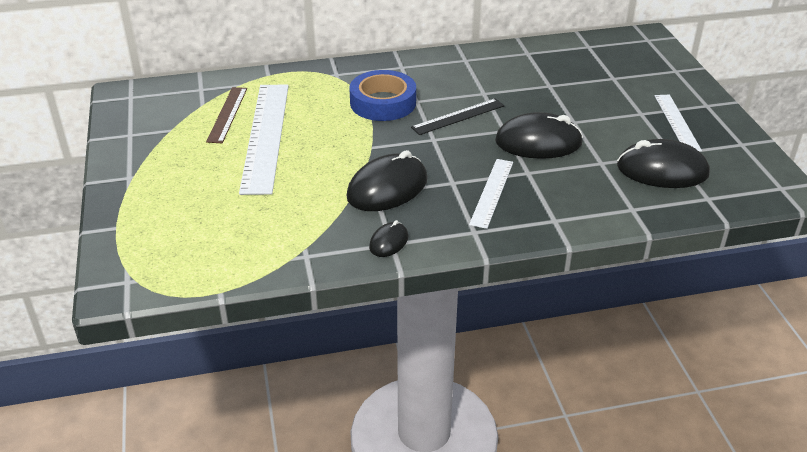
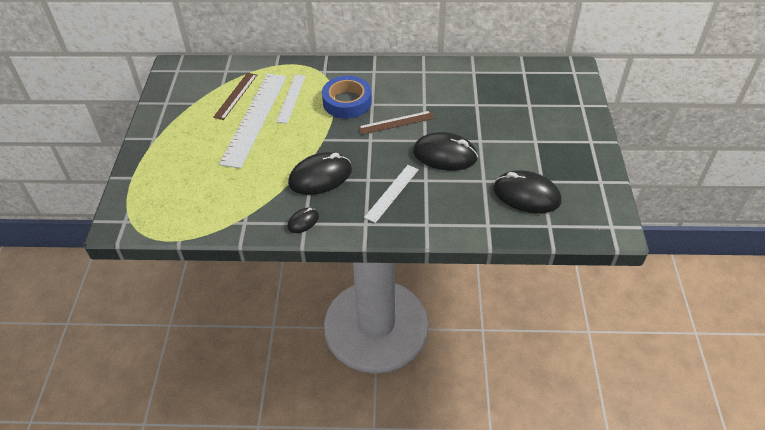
camera: 15 degrees right, 10 degrees up
black ruler [411,98,504,135] -> brown ruler [358,111,434,135]
white ruler [655,95,702,152] -> white ruler moved to [276,75,306,123]

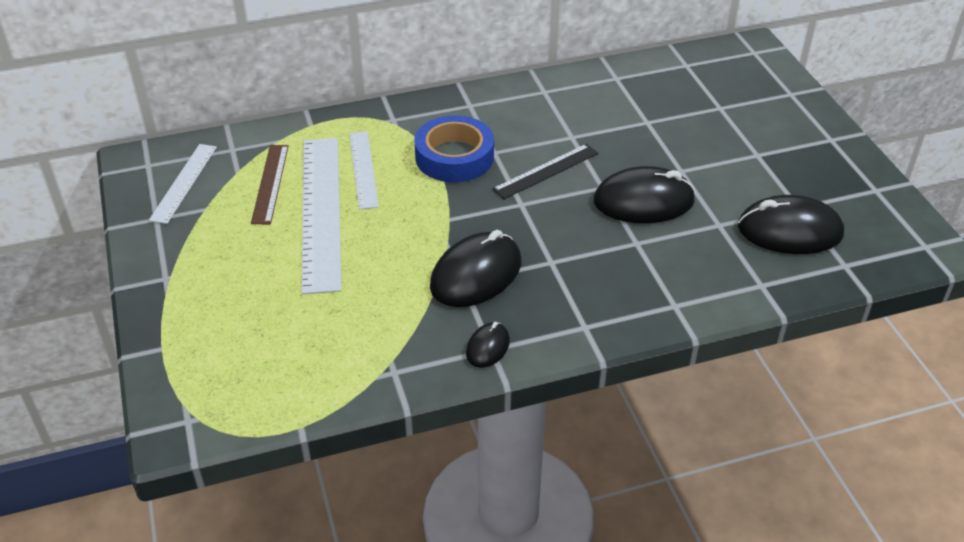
camera: 20 degrees left, 5 degrees down
brown ruler [358,111,434,135] -> black ruler [492,144,598,199]
white ruler [364,165,419,223] -> white ruler moved to [149,144,217,224]

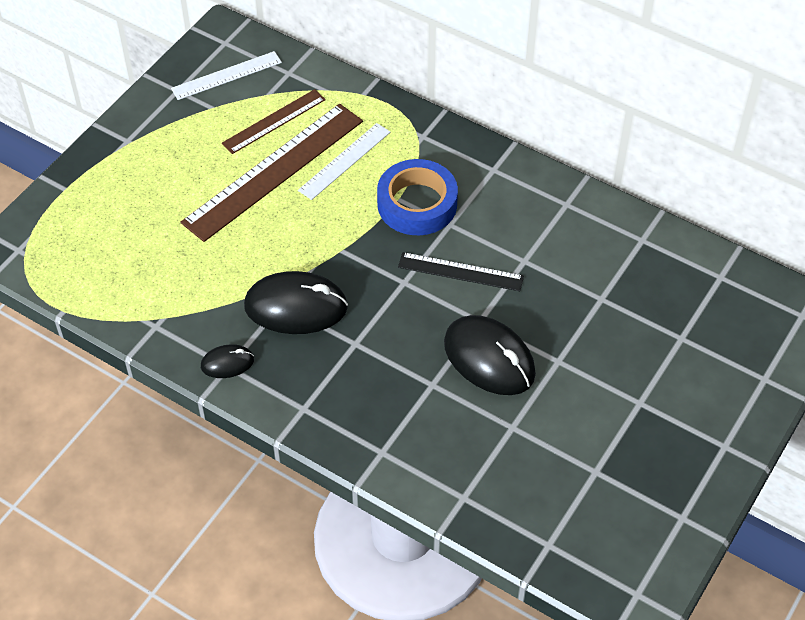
camera: 50 degrees right, 10 degrees up
white ruler [302,138,342,294] -> brown ruler [181,104,363,242]
black mouse [738,195,844,254] -> none

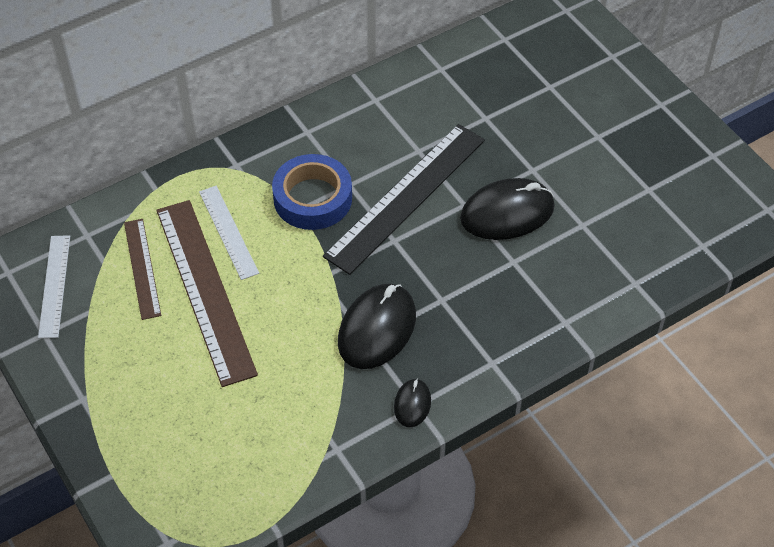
camera: 65 degrees left, 0 degrees up
black ruler [398,252,524,291] -> black ruler [323,124,485,275], size x1.84

